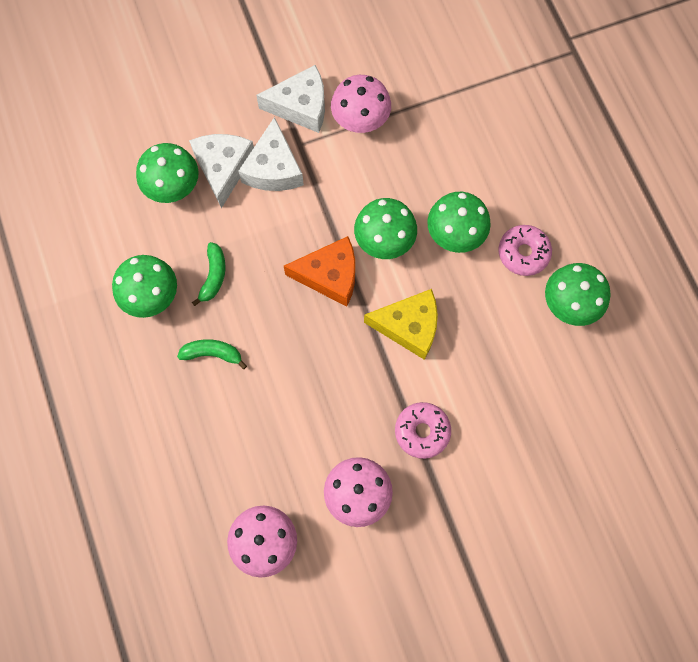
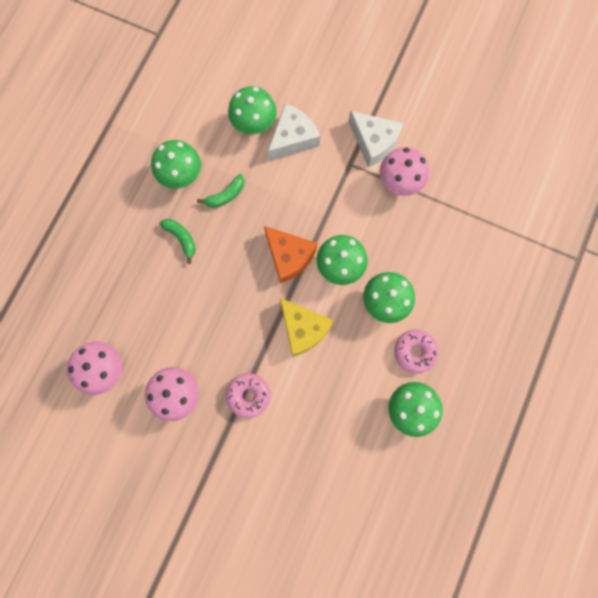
camera: 45 degrees right, 5 degrees up
white cheese [238,117,304,191] -> none

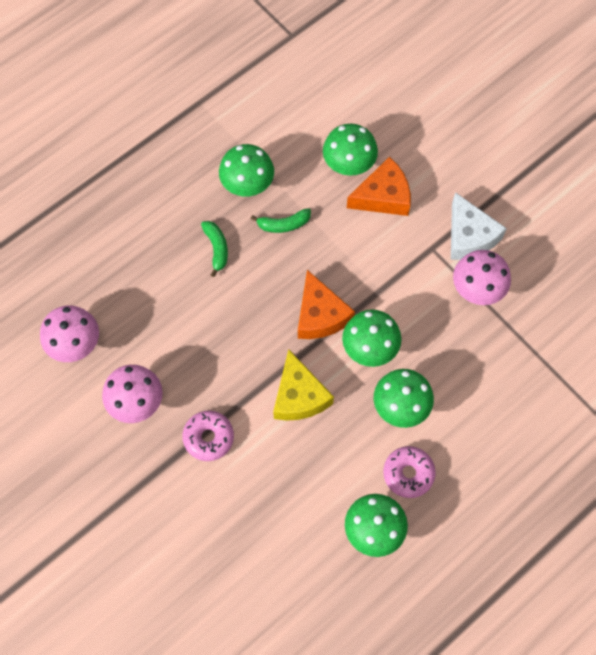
camera: 25 degrees right, 10 degrees down
white cheese [268,103,320,160] -> orange cheese [347,157,411,216]

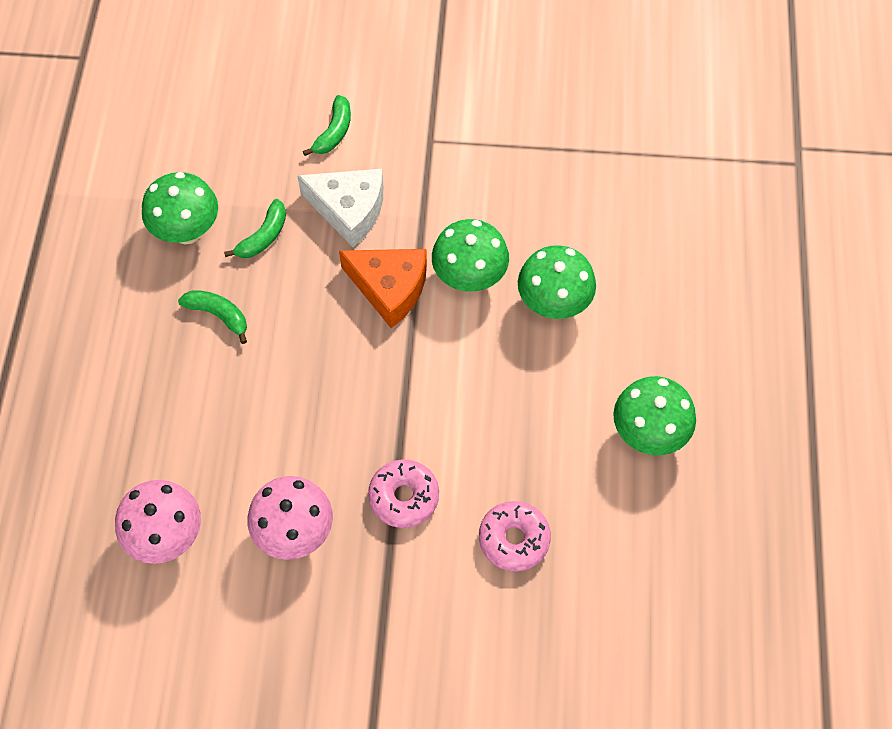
camera: 45 degrees left, 5 degrees down
yellow cheese [273,349,334,421] -> none
green mushroom [323,124,378,176] -> none
orange cheese [347,157,411,216] -> green banana [303,95,351,156]
pink donut [383,446,436,498] -> pink donut moved to [479,501,551,571]
white cheese [451,192,507,260] -> white cheese moved to [297,169,383,247]
pink mushroom [453,250,511,305] -> none

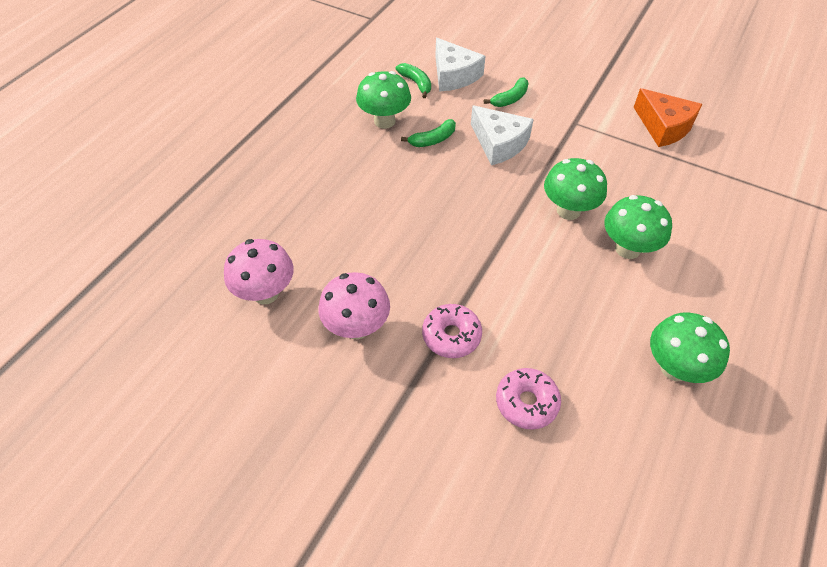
camera: 25 degrees right, 10 degrees down
green banana [178,290,247,344] -> green banana moved to [396,63,431,98]
orange cheese [339,249,427,328] -> orange cheese moved to [634,88,702,147]
none -> white cheese [435,38,486,92]

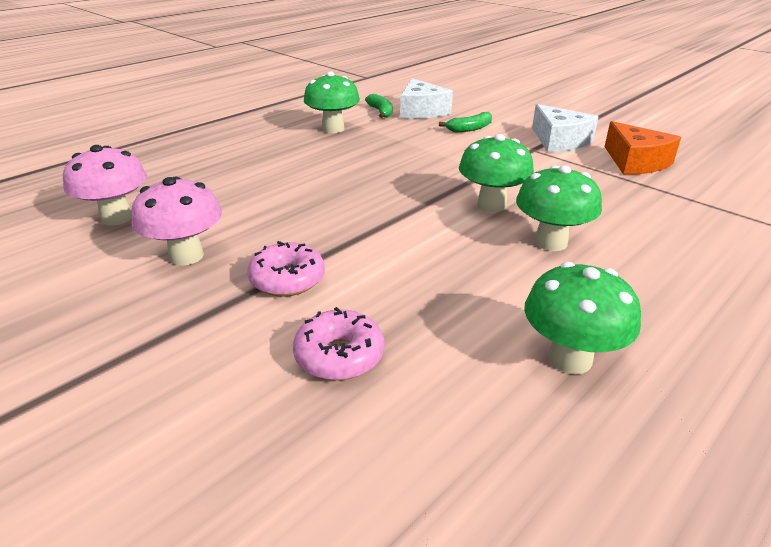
camera: 15 degrees right, 20 degrees down
green banana [401,119,456,147] -> none
white cheese [471,105,534,165] -> white cheese moved to [532,104,599,152]

